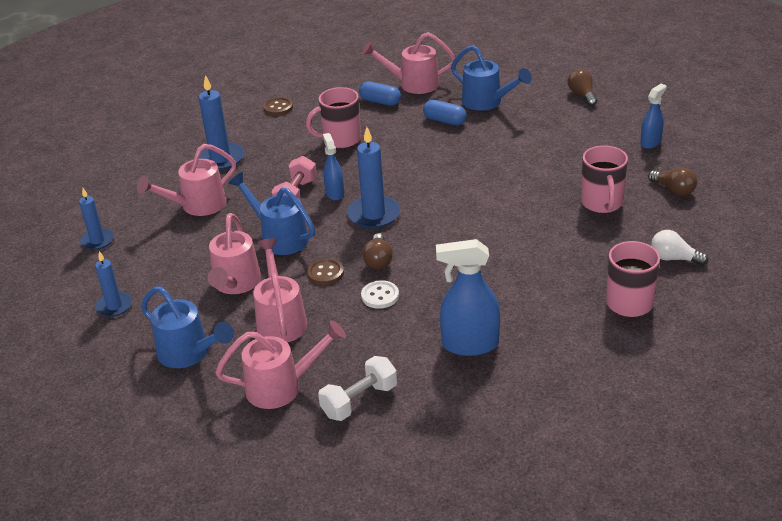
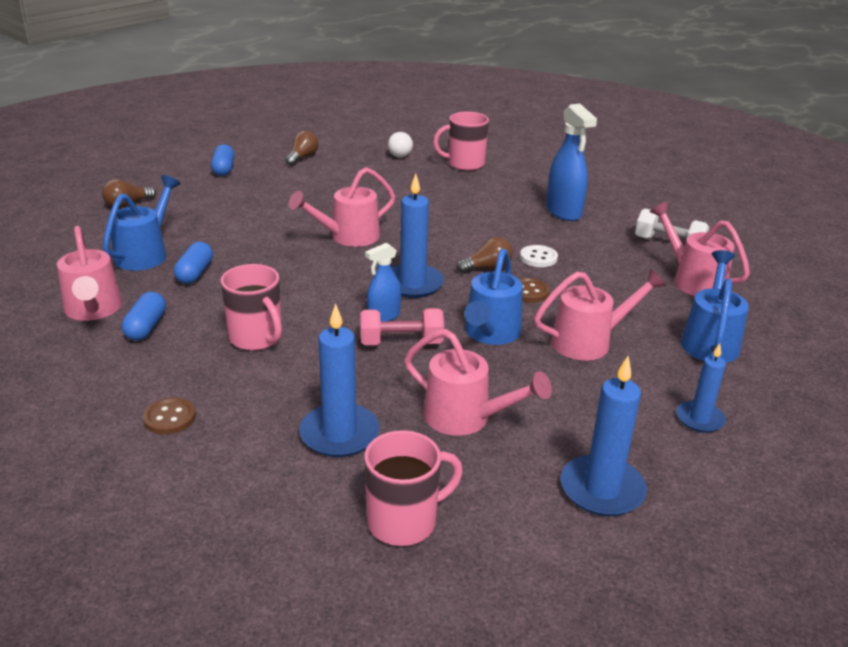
camera: 115 degrees left, 5 degrees down
blue candle [79,188,114,250] -> blue candle [560,356,647,516], size x1.59
pink watering can [254,238,307,343] -> pink watering can moved to [289,167,395,247]
pink mug [581,145,628,213] -> pink mug moved to [364,430,463,546]
blue spray bottle [640,84,667,149] -> blue capsule [211,144,235,176]

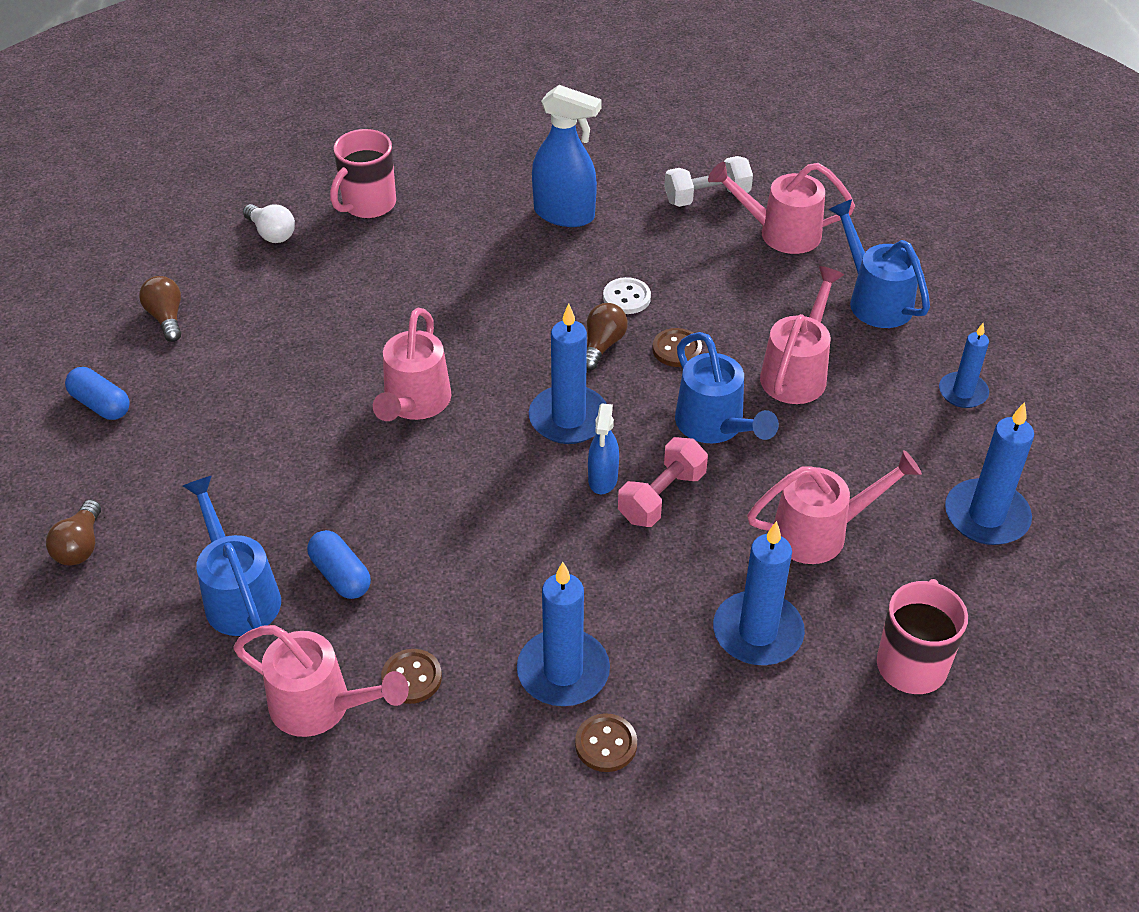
camera: 45 degrees left, 15 degrees up
blue capsule [122,292,166,341] -> brown button [381,649,442,704]
pink mug [221,264,282,351] -> none
none -> blue candle [517,562,610,706]

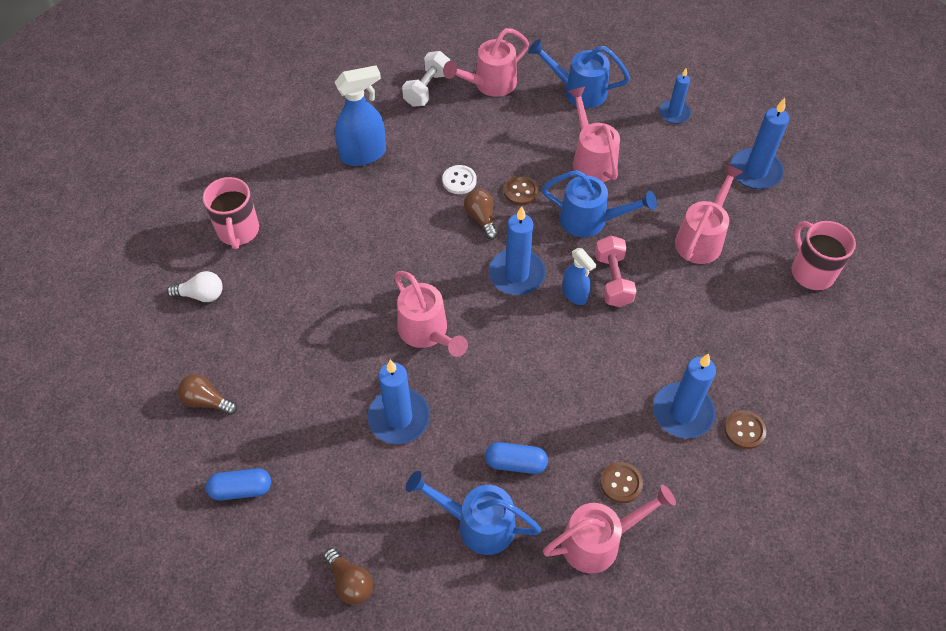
camera: 45 degrees left, 10 degrees up
blue candle [713,521,805,665] -> blue candle moved to [368,360,430,444]

